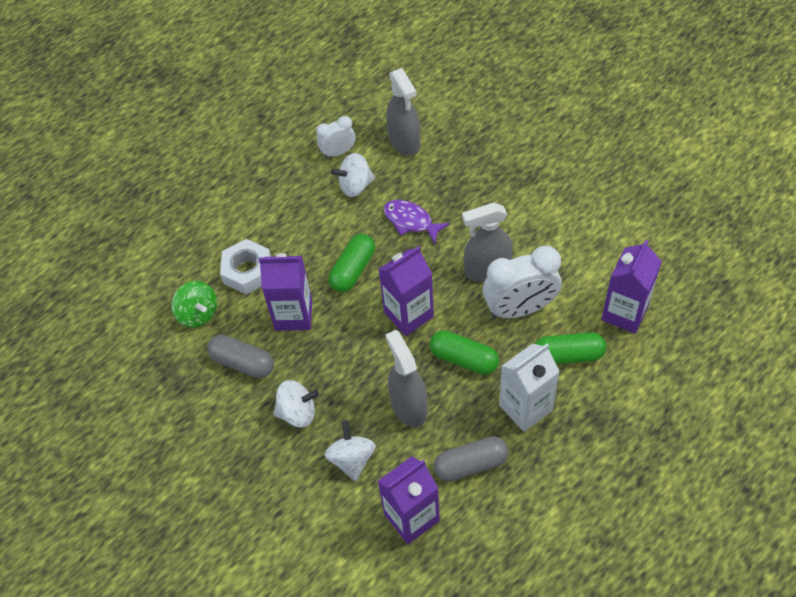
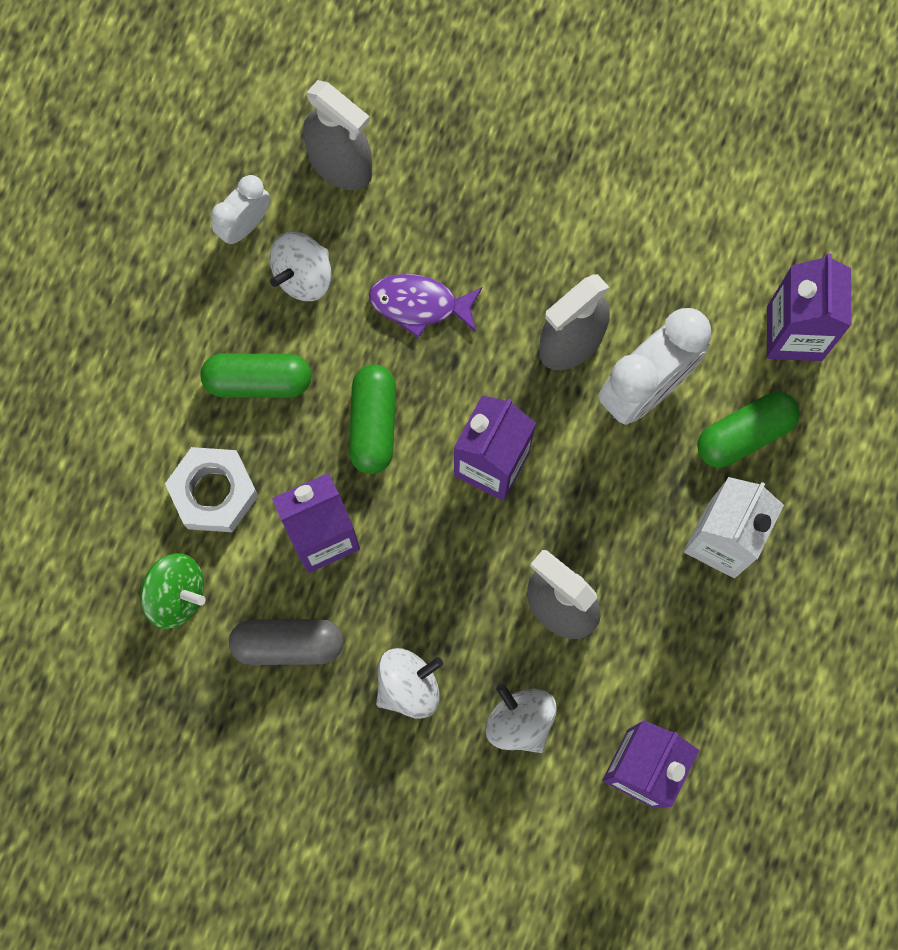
camera: 30 degrees left, 20 degrees up
green capsule [430,330,499,375] -> green capsule moved to [200,353,311,398]
grey capsule [434,436,509,482] -> none

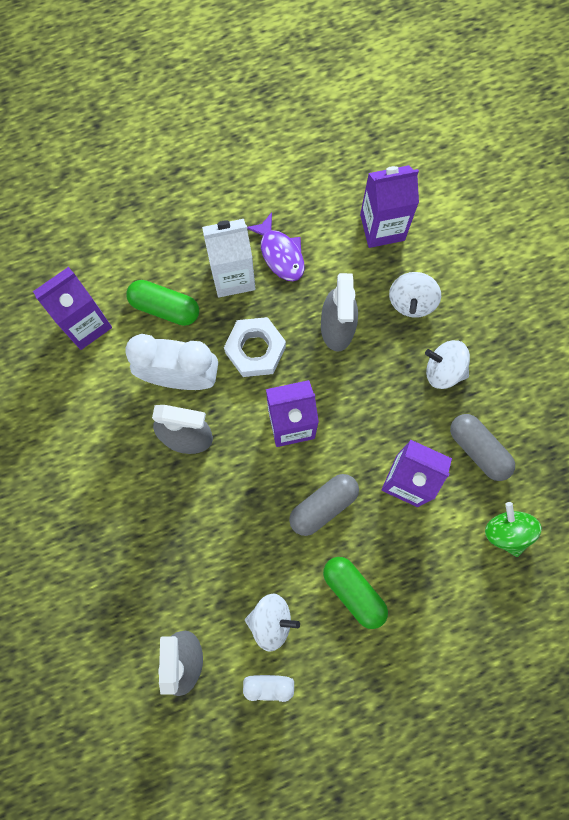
camera: 130 degrees left, 0 degrees up
white nut [165,447,258,532] -> white nut moved to [224,317,286,377]
green capsule [349,364,396,474] -> grey capsule [289,474,359,536]
purple fish [369,274,482,338] -> purple fish moved to [247,212,304,281]

